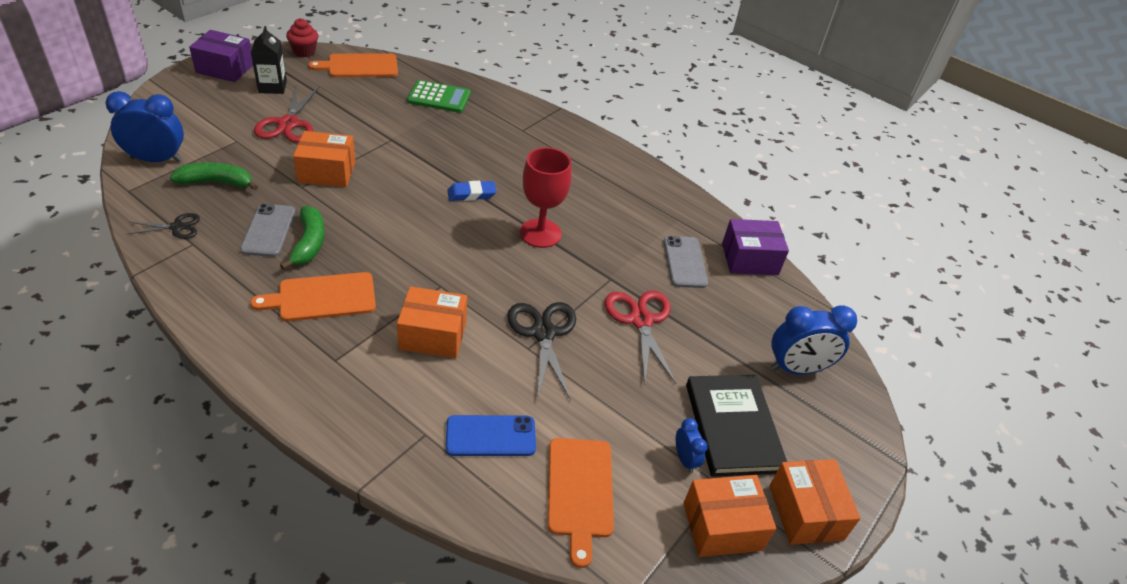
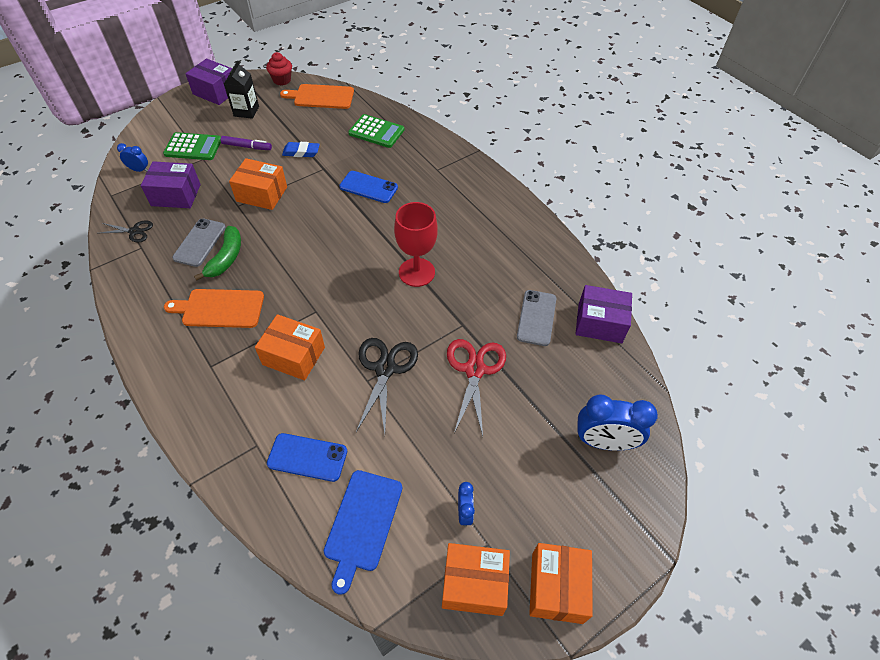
camera: 20 degrees right, 10 degrees up
blue clock [105,91,184,162] -> blue clock [117,143,148,172], size x0.51
green banana [170,163,258,191] -> purple box [141,161,201,208]
red scissors [254,84,320,143] -> purple marker [220,136,272,150]
blue eraser [447,181,497,201] -> blue eraser moved to [282,142,320,157]
orange cutting board [548,438,614,568] -> blue cutting board [324,470,402,595]
black book [686,375,787,477] -> none
none -> green calculator [163,132,221,160]
none -> blue phone [339,171,398,203]

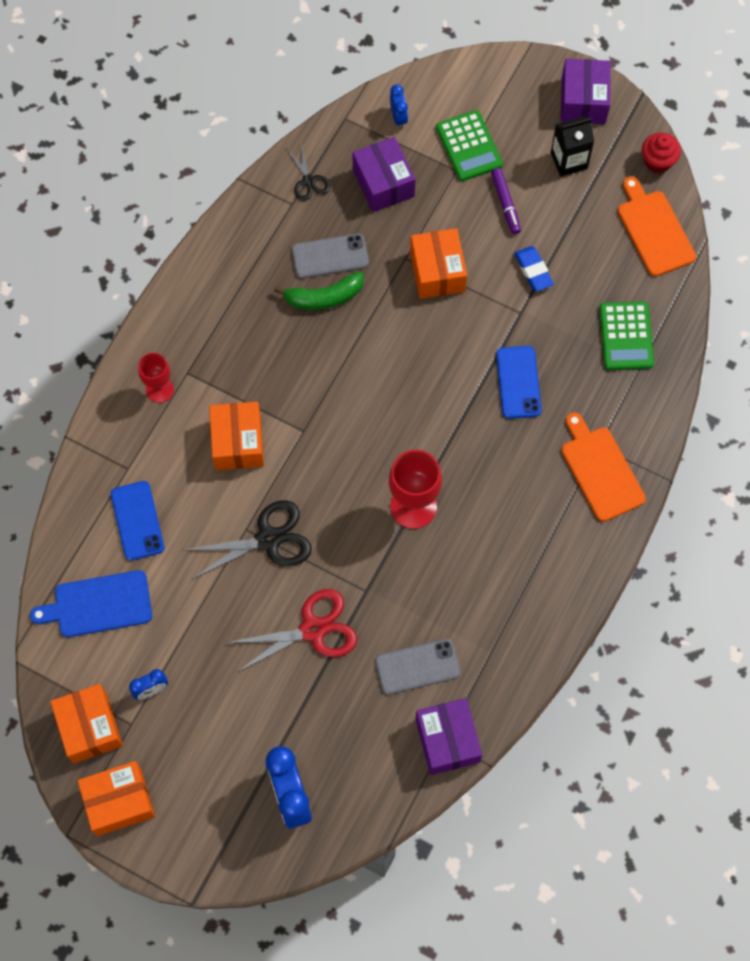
camera: 65 degrees right, 15 degrees up
orange cutting board [164,289,264,328] -> orange cutting board moved to [561,412,646,522]
none -> red goblet [138,353,174,403]

